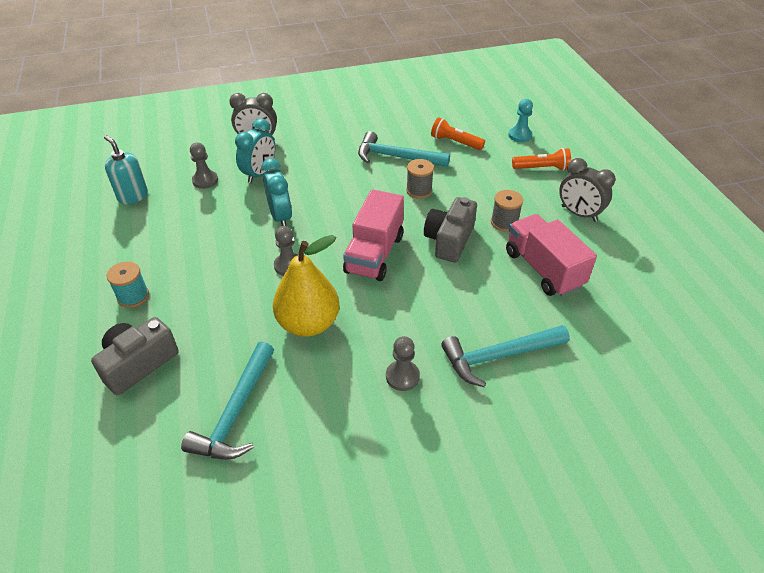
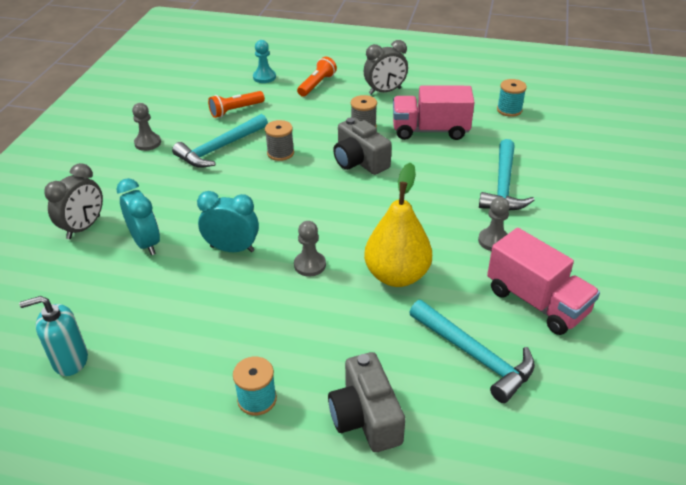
camera: 60 degrees left, 5 degrees down
grey pawn [190,142,218,189] -> grey pawn moved to [132,103,161,151]
pink truck [343,189,404,281] -> pink truck moved to [487,228,600,335]
none -> turquoise spool [497,79,527,117]

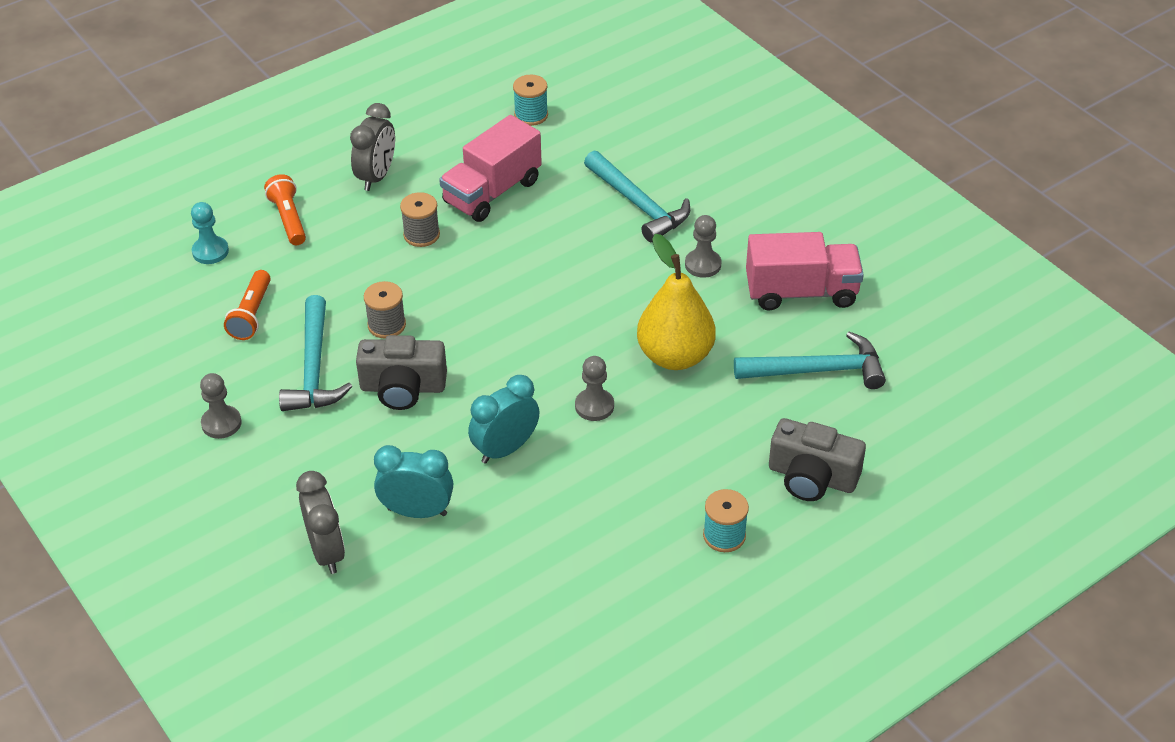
camera: 50 degrees left, 5 degrees up
turquoise soap dispenser [19,296,88,376] -> none
grey camera [333,118,392,175] -> grey camera moved to [356,335,447,410]

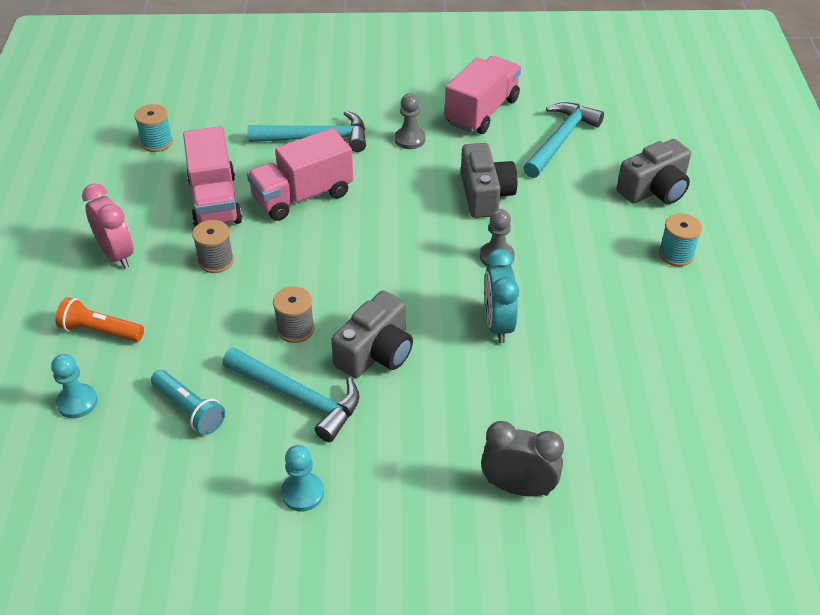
camera: 55 degrees left, 0 degrees up
grey pawn [200,373,242,439] -> turquoise pawn [281,445,324,512]
orange flashlight [224,270,271,340] -> turquoise flashlight [151,370,225,435]
grey clock [350,103,395,191] -> pink clock [82,184,134,269]
turquoise clock [374,445,453,518] -> none
yellow pear [637,234,716,370] -> grey camera [461,143,517,218]
none -> pink truck [247,128,353,221]

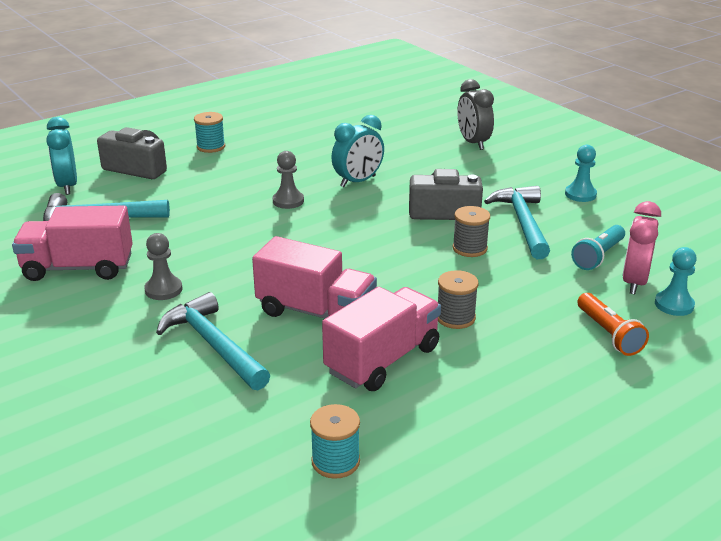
camera: 125 degrees left, 15 degrees down
pink clock [82,184,134,269] -> pink clock moved to [622,201,661,294]
turquoise flashlight [151,370,225,435] -> turquoise flashlight turned 150 degrees counterclockwise [571,225,625,270]
grey camera [461,143,517,218] -> none
none -> turquoise clock [46,117,77,195]

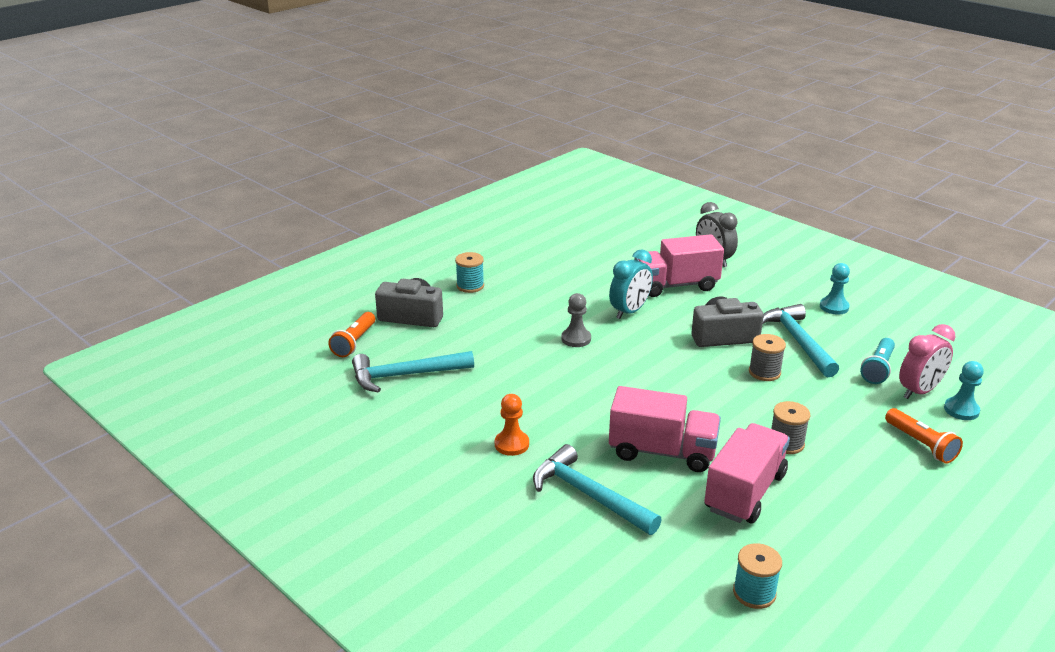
camera: 10 degrees left, 0 degrees up
pink truck [12,206,133,281] -> pink truck moved to [634,234,724,297]
turquoise clock [46,117,77,195] -> orange flashlight [328,312,375,357]
grey pawn [145,233,182,300] -> orange pawn [495,394,529,456]
pink clock [622,201,661,294] -> pink clock turned 135 degrees counterclockwise [899,324,955,399]

